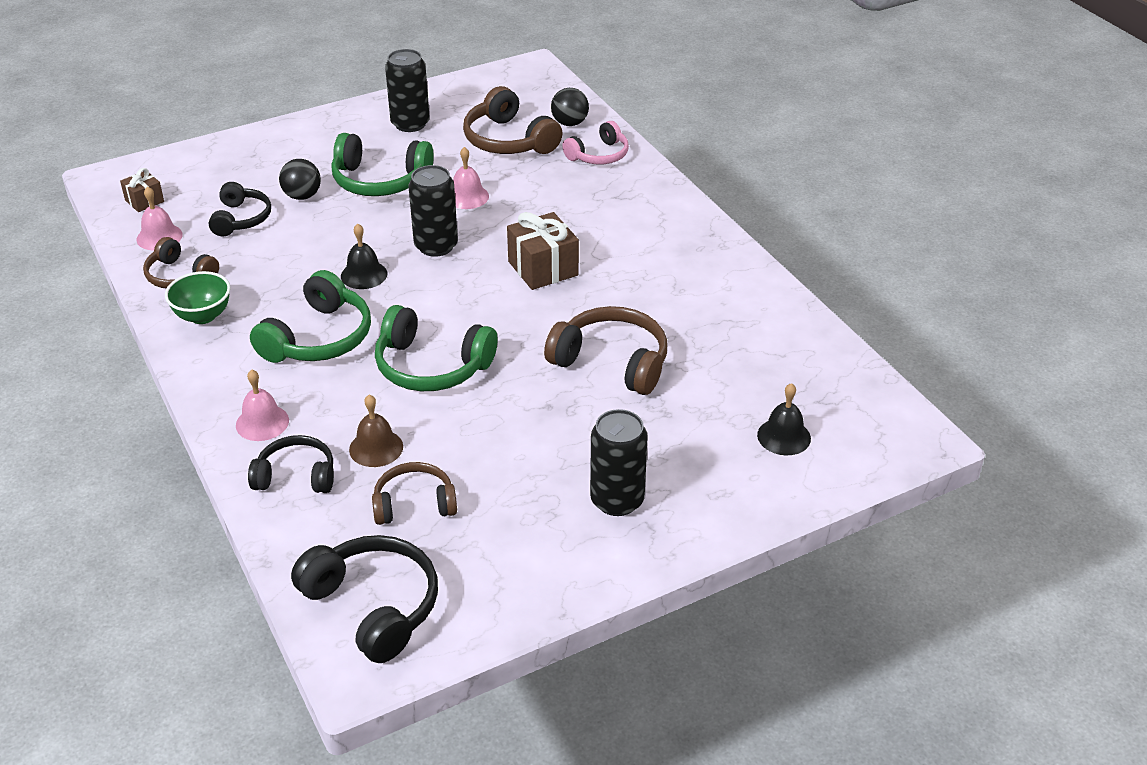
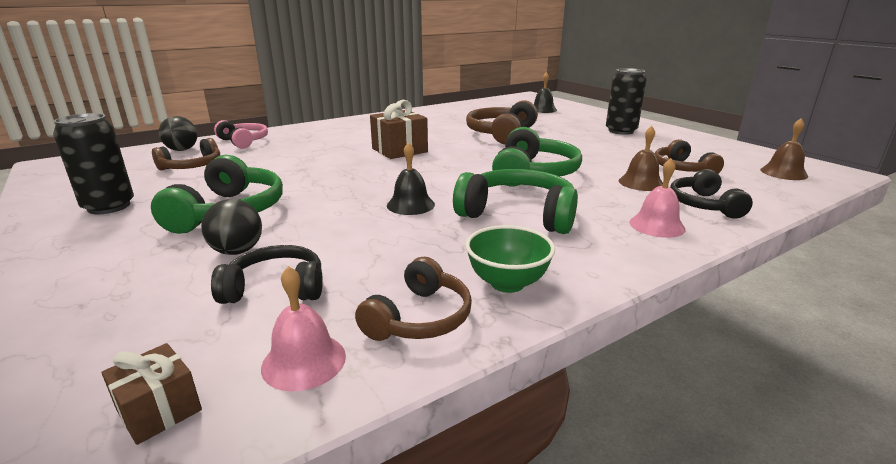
camera: 95 degrees left, 15 degrees down
black headphones [291,535,438,663] -> brown bell [760,119,808,180]
black can [409,165,458,257] -> none
pink bell [453,147,489,209] -> none
brown headphones [463,86,562,154] -> brown headphones [152,138,220,170], size x0.65

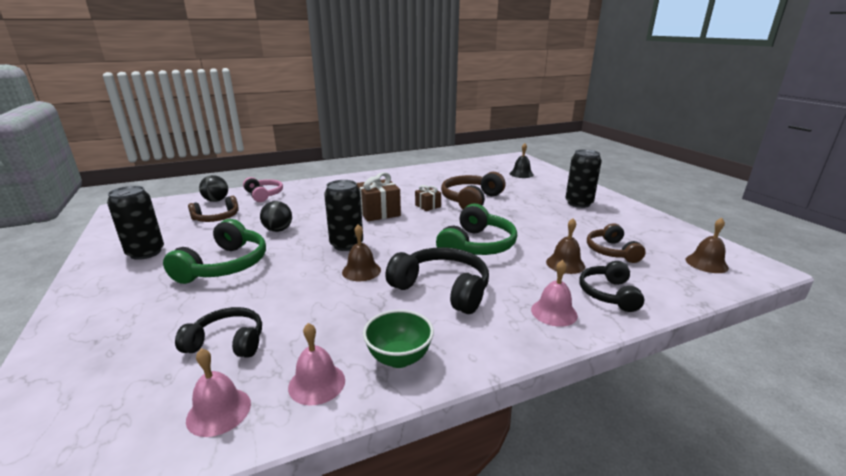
camera: 10 degrees right, 0 degrees up
brown gift [101,343,202,445] -> brown gift moved to [415,185,441,211]
black ball [201,199,262,255] -> black ball moved to [260,201,292,232]
brown headphones [355,257,472,341] -> pink bell [288,323,345,406]
black bell [387,142,435,215] -> brown bell [342,224,381,281]
green headphones [453,169,578,234] -> black headphones [385,247,489,314]
none -> black can [324,180,363,251]

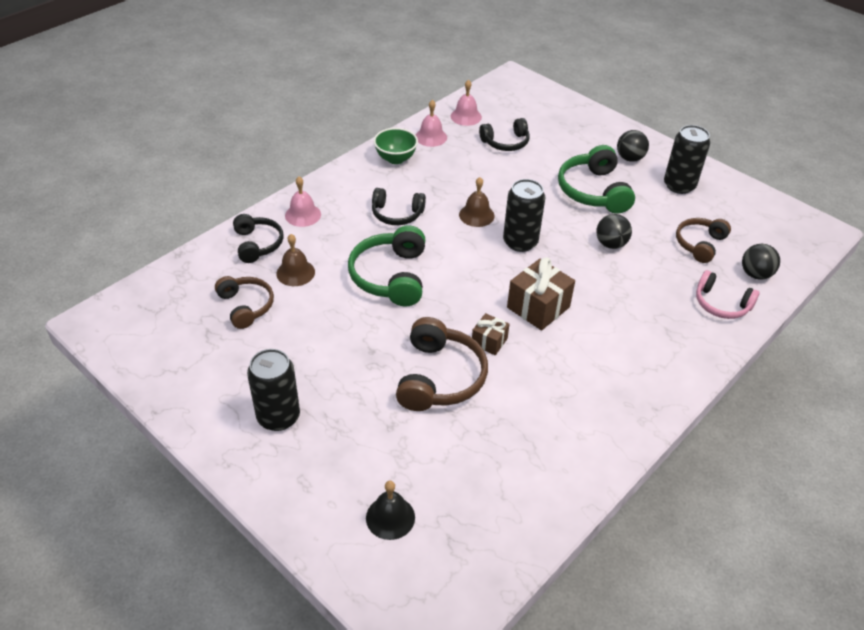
camera: 155 degrees right, 20 degrees up
black headphones [385,247,489,314] -> black headphones [372,188,426,225], size x0.65
brown bell [686,218,729,273] -> none
none -> black ball [617,130,649,162]

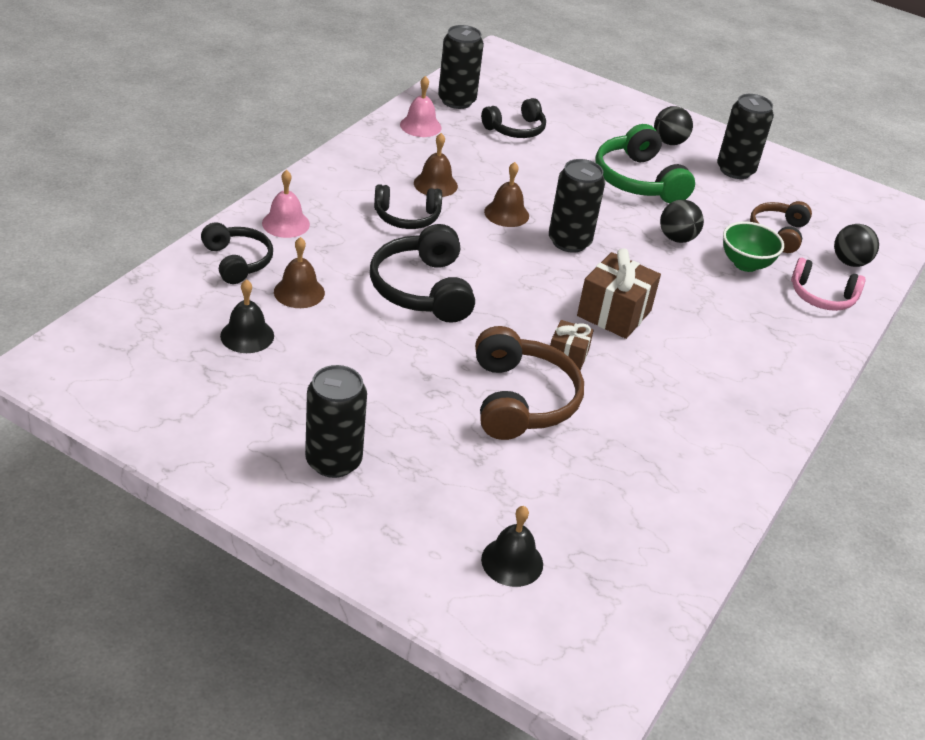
camera: 15 degrees left, 5 degrees down
brown headphones [215,276,274,329] -> black bell [220,279,274,353]
green headphones [348,225,425,307] -> black headphones [370,224,475,323]
green bowl [373,128,418,164] -> green bowl moved to [723,221,784,272]
pink bell [451,80,482,126] -> black can [438,25,484,109]
none -> brown bell [414,133,458,197]

